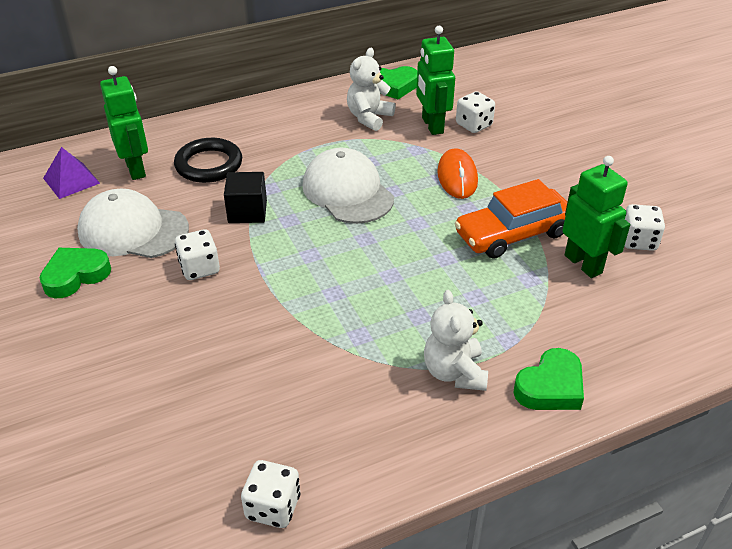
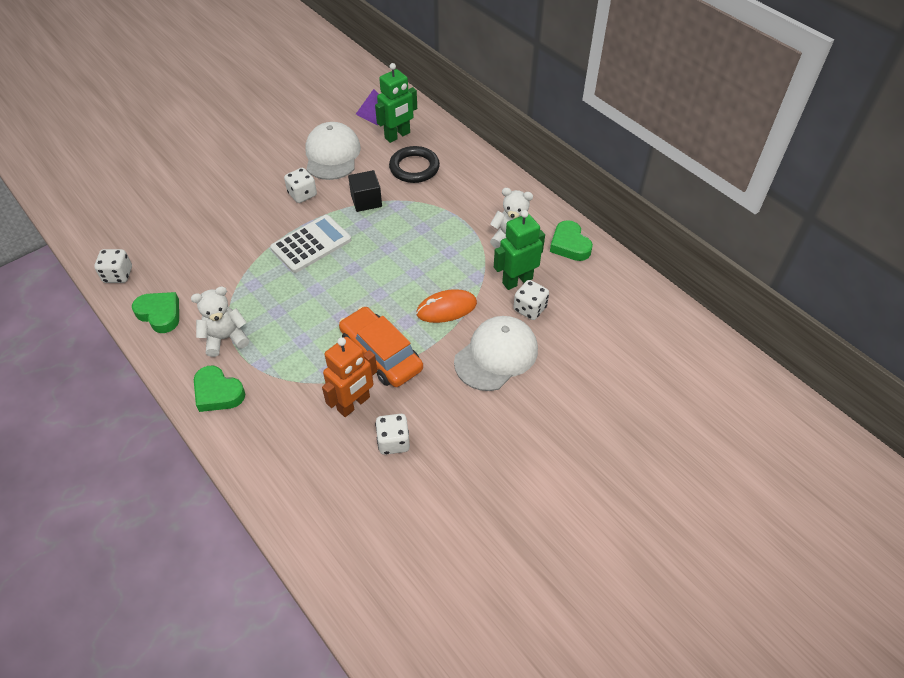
camera: 75 degrees right, 10 degrees up
green heart [39,248,111,298] -> green heart moved to [132,292,179,333]
white cap [303,148,394,224] -> white cap moved to [454,316,538,391]
green robot [563,156,630,278] -> orange robot [322,337,377,417]
none -> white calculator [270,215,351,273]

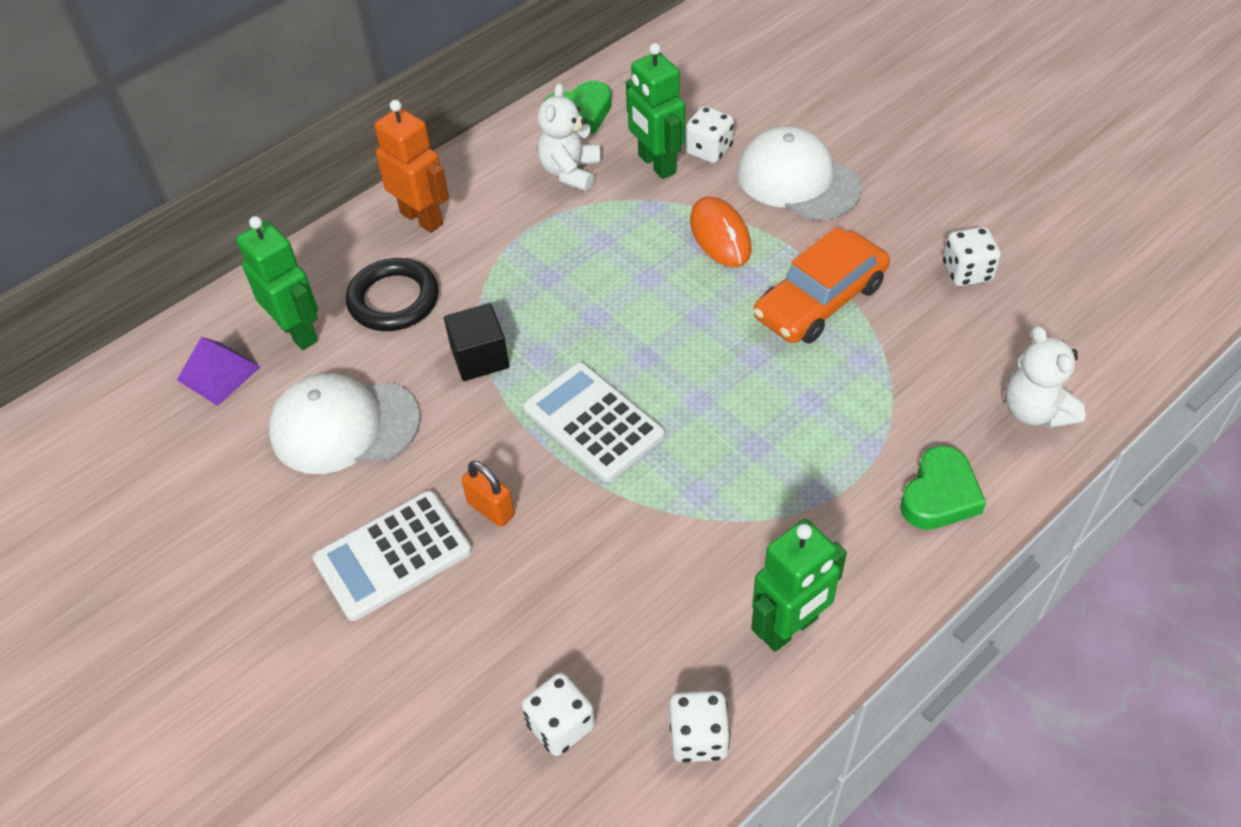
camera: 90 degrees left, 0 degrees up
green heart [132,292,179,333] -> green robot [751,519,847,652]
white teddy bear [191,286,249,357] -> white teddy bear moved to [1005,326,1086,429]
white dice [284,168,317,203] -> white dice moved to [522,673,595,756]
orange robot [322,337,377,417] -> orange robot moved to [374,100,449,233]
none -> white calculator [313,490,472,621]
none -> orange padlock [461,461,515,527]

